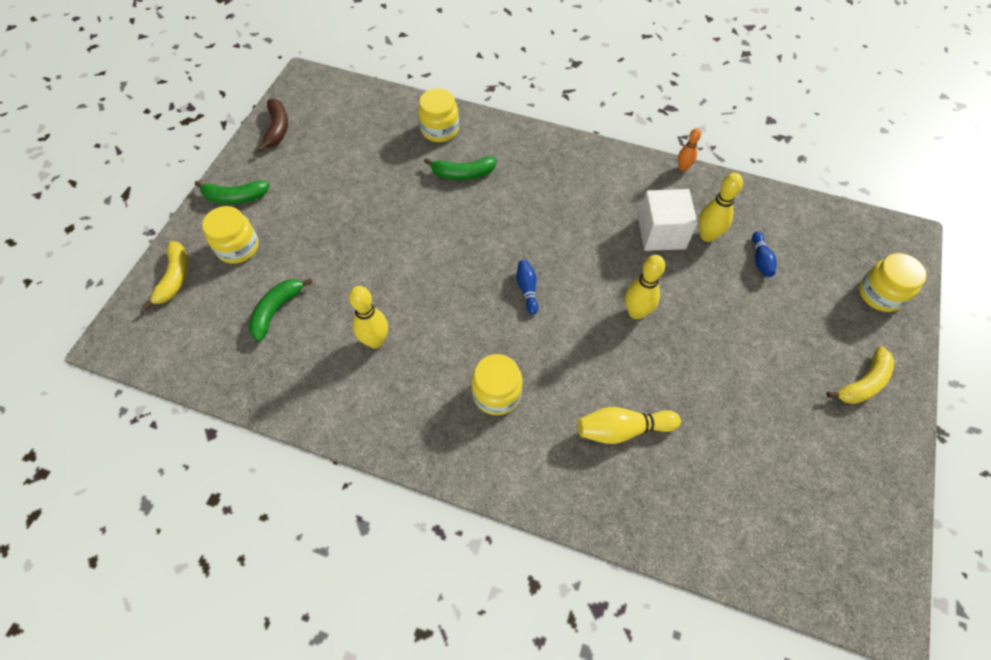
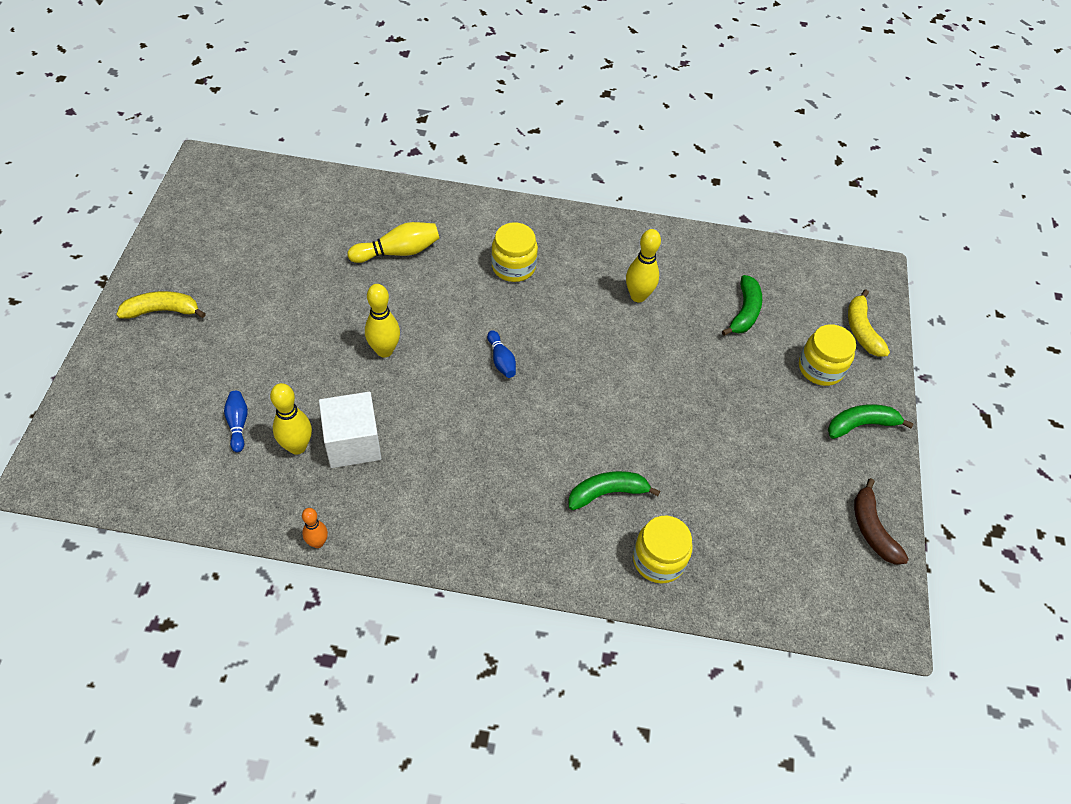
camera: 165 degrees right, 5 degrees down
yellow banana [826,346,894,404] -> yellow banana turned 45 degrees clockwise [116,291,206,319]
yellow jar [859,253,927,312] -> none

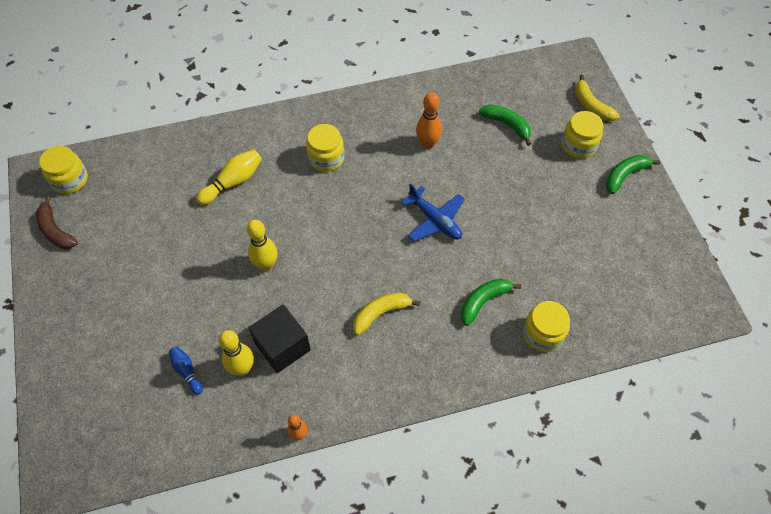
camera: 20 degrees left, 5 degrees up
yellow banana [116,291,206,319] -> yellow banana moved to [353,293,420,335]
white cube [319,392,381,468] -> black cube [249,304,311,373]
blue bowling pin [487,330,516,378] -> none
yellow bowling pin [626,229,661,303] -> orange bowling pin [416,92,442,149]
green banana [722,275,762,336] -> green banana turned 45 degrees counterclockwise [479,104,531,146]
brown banana [854,478,909,565] -> brown banana moved to [36,196,78,249]
none -> yellow jar [39,146,88,194]
none -> blue plane [401,183,465,242]

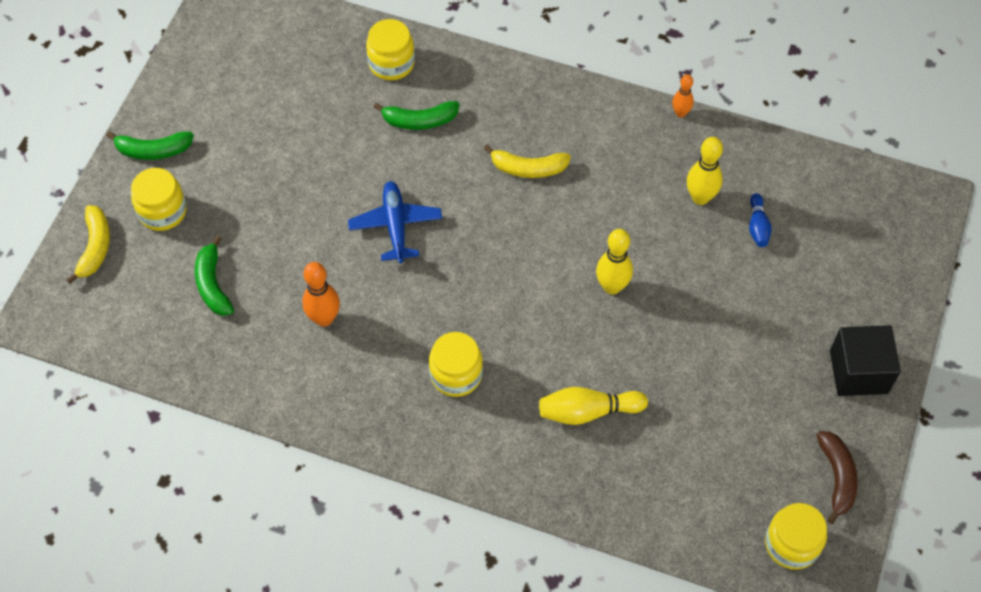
camera: 145 degrees left, 0 degrees up
black cube [249,304,311,373] -> black cube moved to [830,325,901,396]

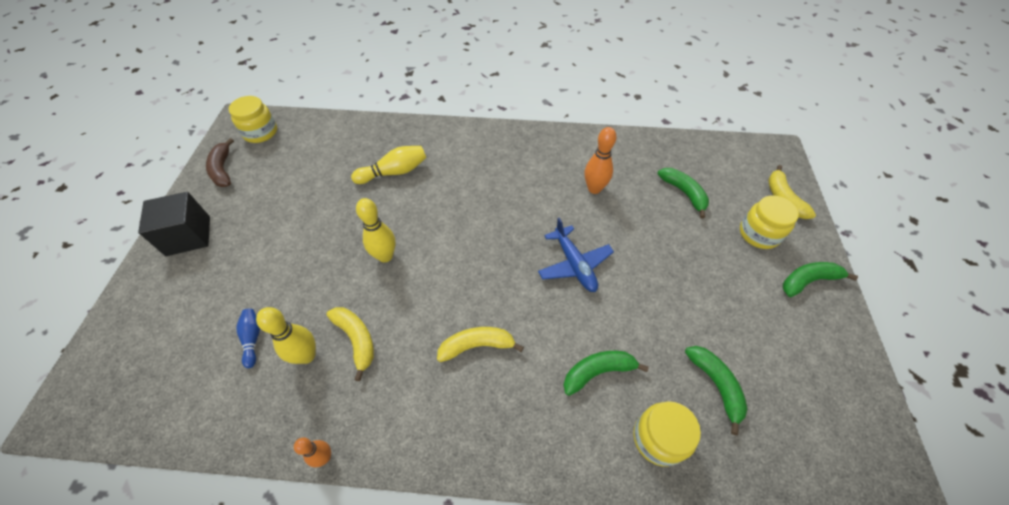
camera: 165 degrees right, 5 degrees down
yellow jar [429,332,483,397] -> none
none -> yellow banana [326,307,374,381]
none -> green banana [685,346,748,435]

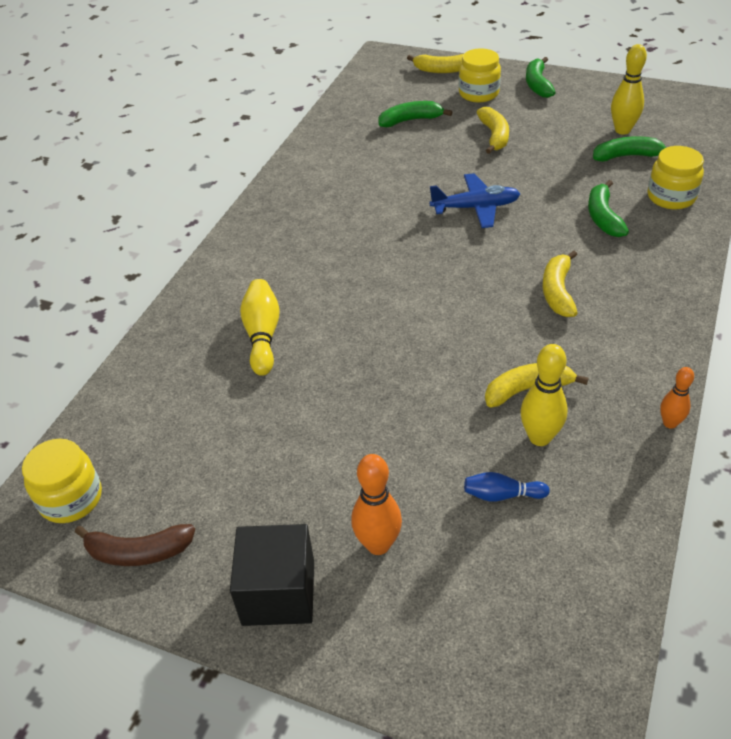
camera: 70 degrees left, 10 degrees down
yellow bowling pin [356,198,396,262] -> yellow bowling pin moved to [611,44,647,135]
orange bowling pin [585,127,616,194] -> orange bowling pin moved to [351,454,402,555]
none -> yellow banana [477,107,509,154]

